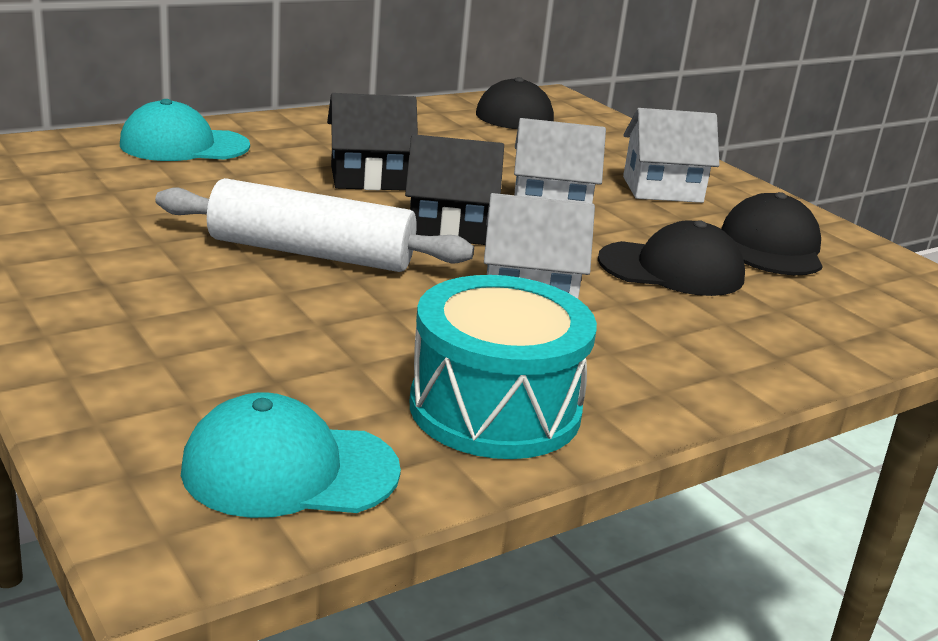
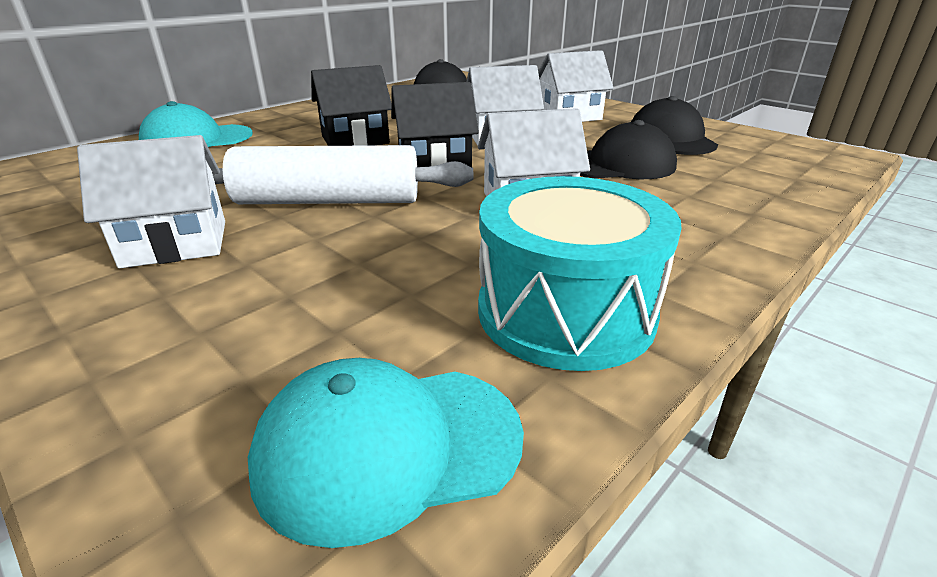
camera: 10 degrees left, 5 degrees up
none -> white house [77,135,225,268]

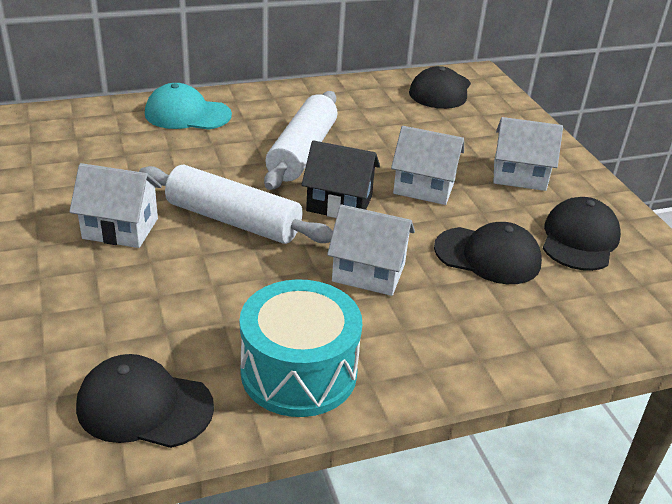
camera: 25 degrees right, 5 degrees up
turquoise cap [248,358,524,548] -> black cap [76,354,214,448]
black house [311,65,391,146] -> white rolling pin [264,91,337,190]

